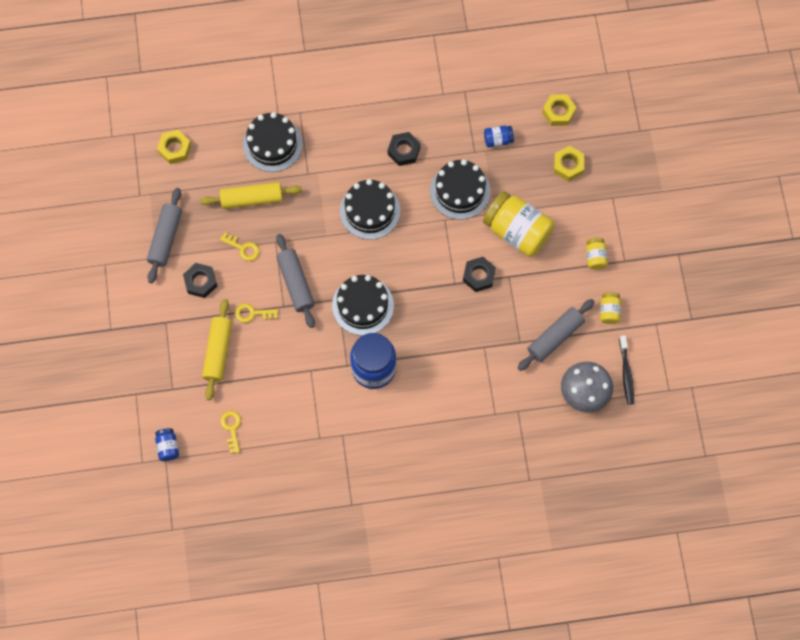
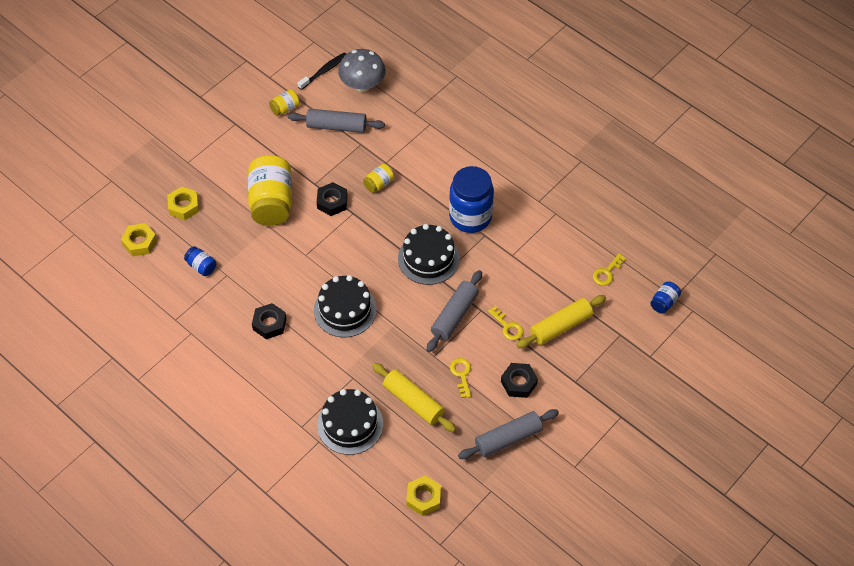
camera: 130 degrees left, 15 degrees down
black cake [430,159,490,220] -> none
yellow jar [586,238,608,270] -> yellow jar moved to [363,164,394,193]

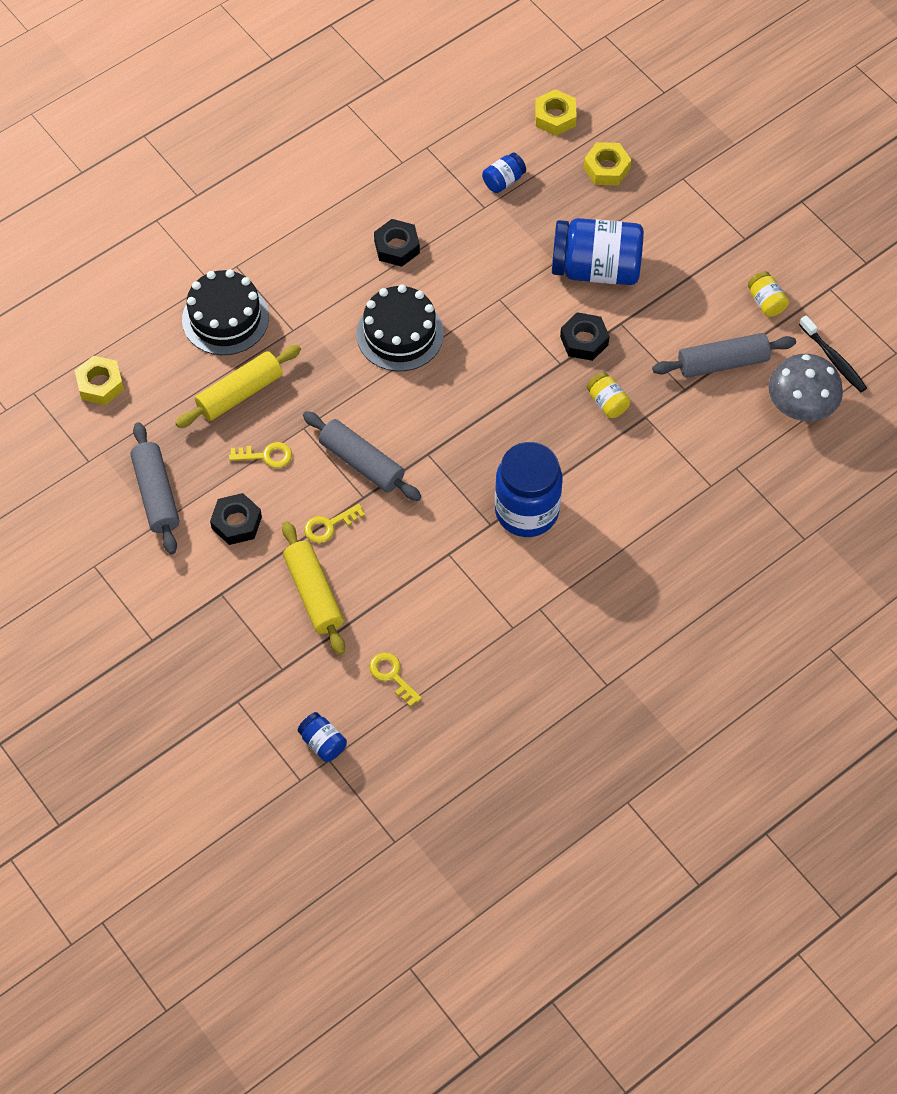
camera: 100 degrees right, 5 degrees up
yellow jar [248,155,292,226] -> blue jar [552,218,644,285]
grey rolling pin [288,109,385,133] -> grey rolling pin turned 60 degrees clockwise [652,333,796,378]
black cake [398,224,459,285] -> none

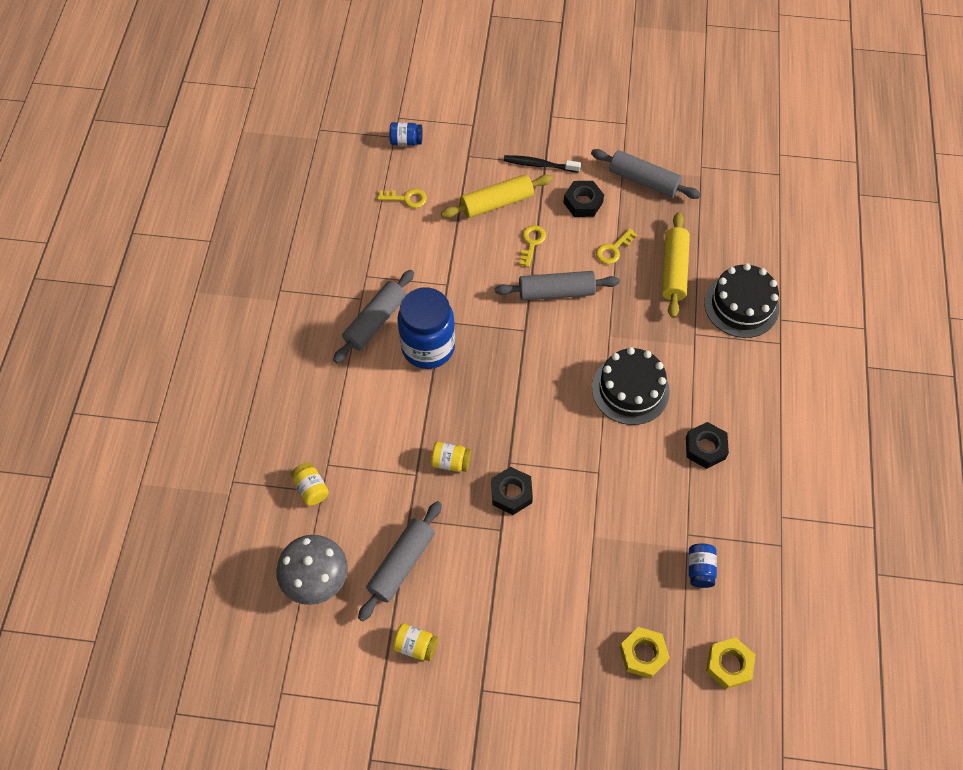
camera: 135 degrees right, 0 degrees up
yellow nut [75,356,124,405] -> none
yellow rolling pin [282,521,345,655] -> yellow rolling pin turned 45 degrees counterclockwise [441,174,553,218]
blue jar [552,218,644,285] -> none
black toothbrush [799,315,867,392] -> black toothbrush moved to [504,155,581,173]
none -> yellow jar [291,462,329,506]
none -> grey rolling pin [333,270,414,363]

